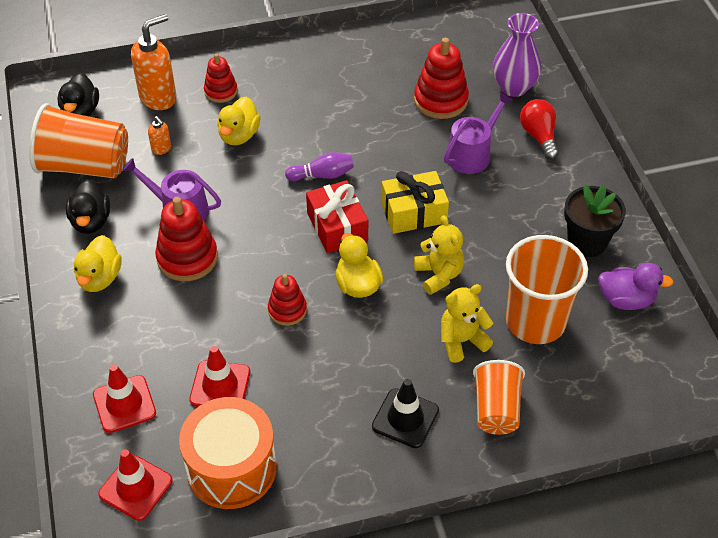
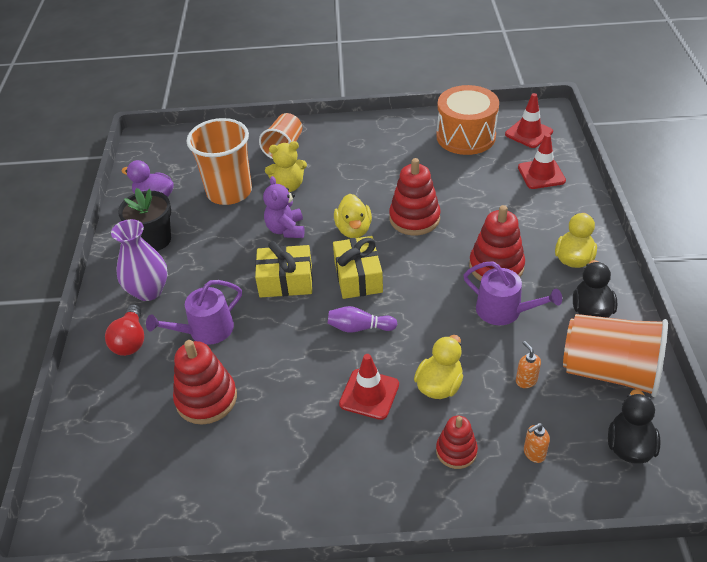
camera: 165 degrees left, 5 degrees down
orange soap dispenser [131,14,176,110] -> orange soap dispenser [524,423,550,463], size x0.47
red traffic cone [189,346,250,407] -> red traffic cone moved to [339,354,399,420]
red stacking toy [268,274,307,326] -> red stacking toy [389,158,441,235], size x1.62
red gift [306,180,368,253] -> yellow gift [333,236,383,299]
black traffic cone [372,379,439,448] -> none
yellow teddy bear [414,215,464,295] -> purple teddy bear [263,176,305,238]
purple vase [493,13,541,97] -> purple vase moved to [111,219,168,301]

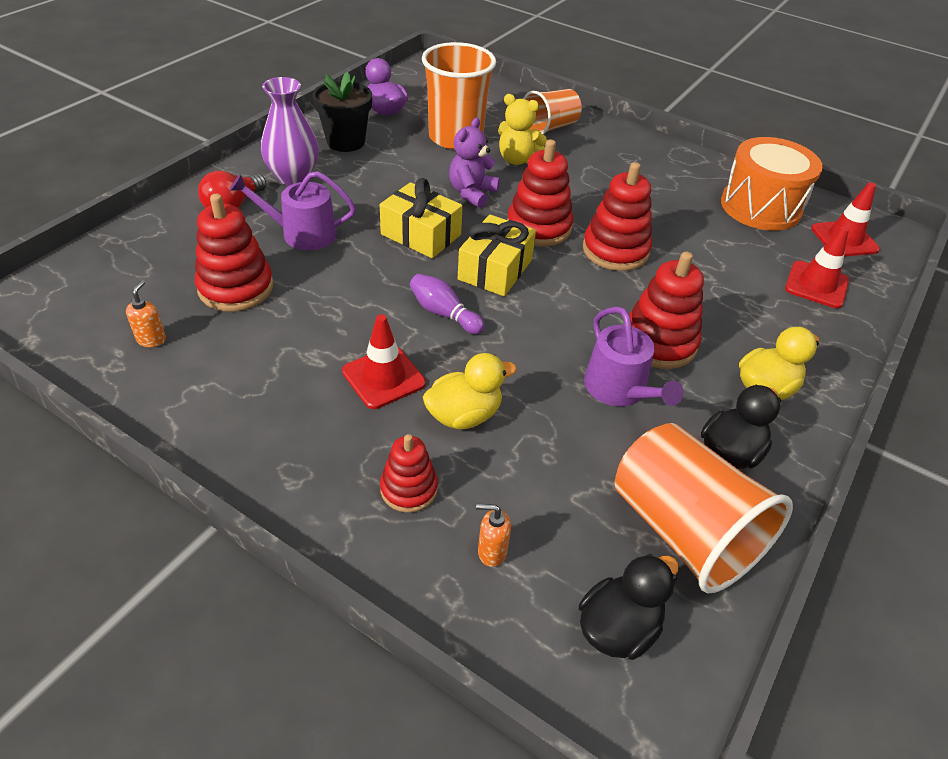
camera: 30 degrees right, 0 degrees up
yellow duck [334,194,372,238] -> red stacking toy [507,139,573,247]
orange soap dispenser [516,341,541,388] -> orange soap dispenser moved to [126,280,166,347]

